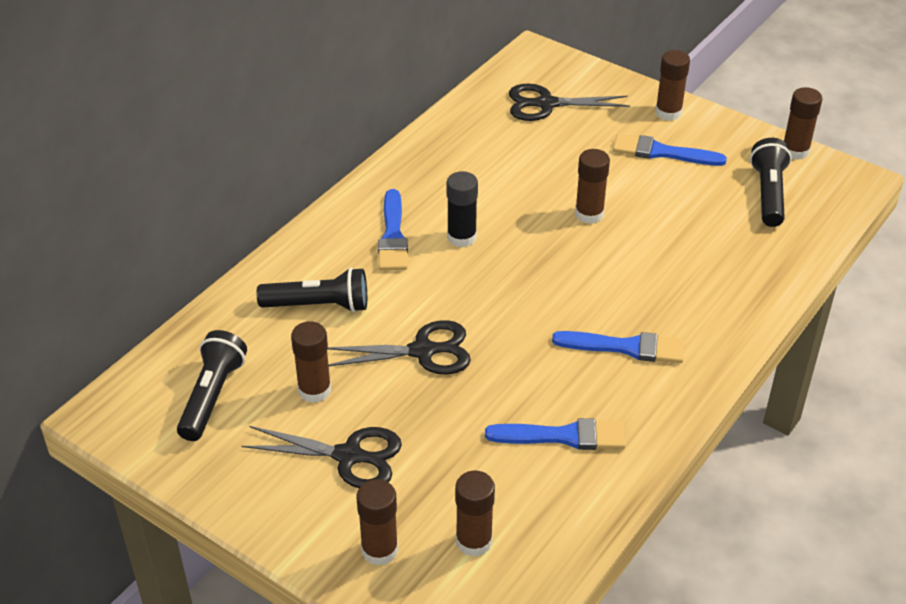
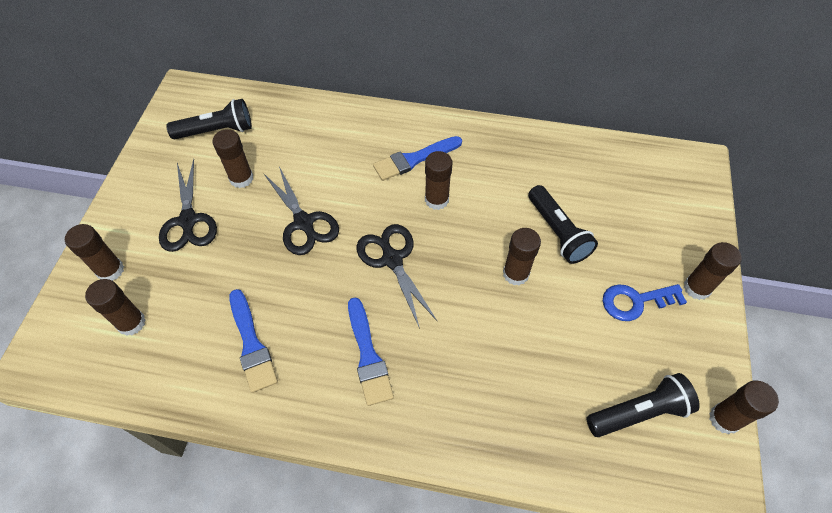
camera: 65 degrees right, 15 degrees up
black flashlight [257,268,367,312] -> black flashlight moved to [528,185,598,264]
black glue stick [446,171,478,247] -> brown glue stick [425,151,452,210]
black scissors [509,83,630,121] -> black scissors moved to [357,224,438,329]
blue brush [613,133,727,166] -> blue key [603,284,687,321]

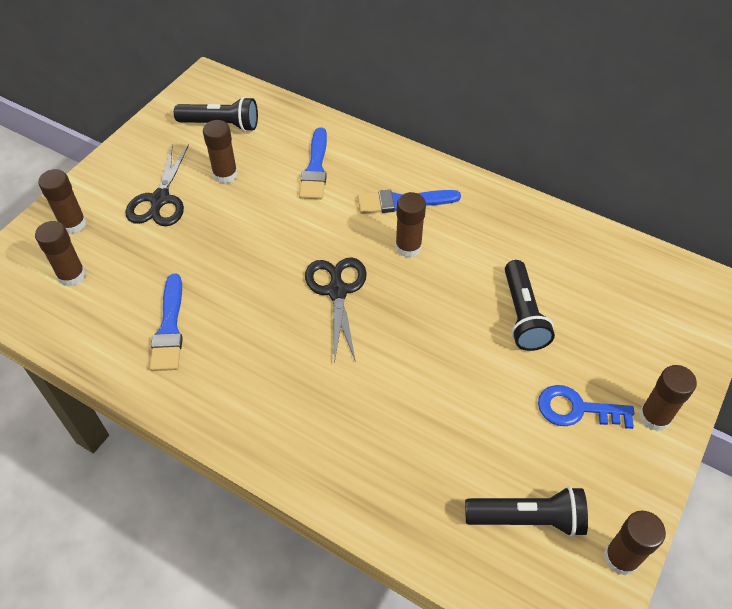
camera: 20 degrees right, 5 degrees down
black scissors [263,167,339,255] -> none
blue brush [348,297,394,406] -> blue brush moved to [299,127,327,199]
brown glue stick [503,228,541,285] -> none

